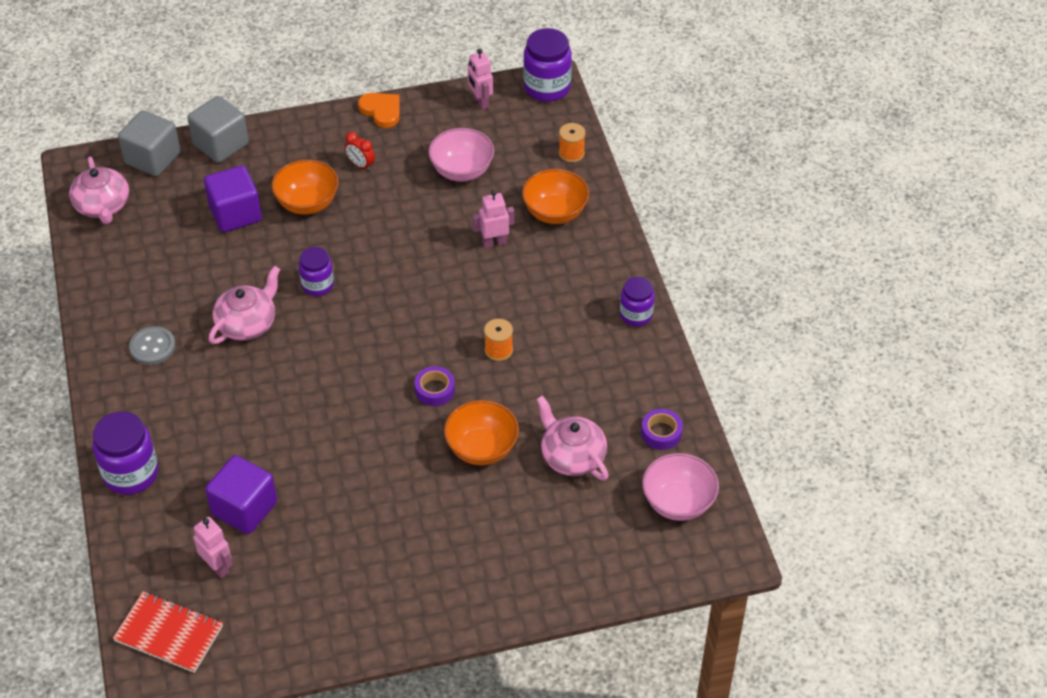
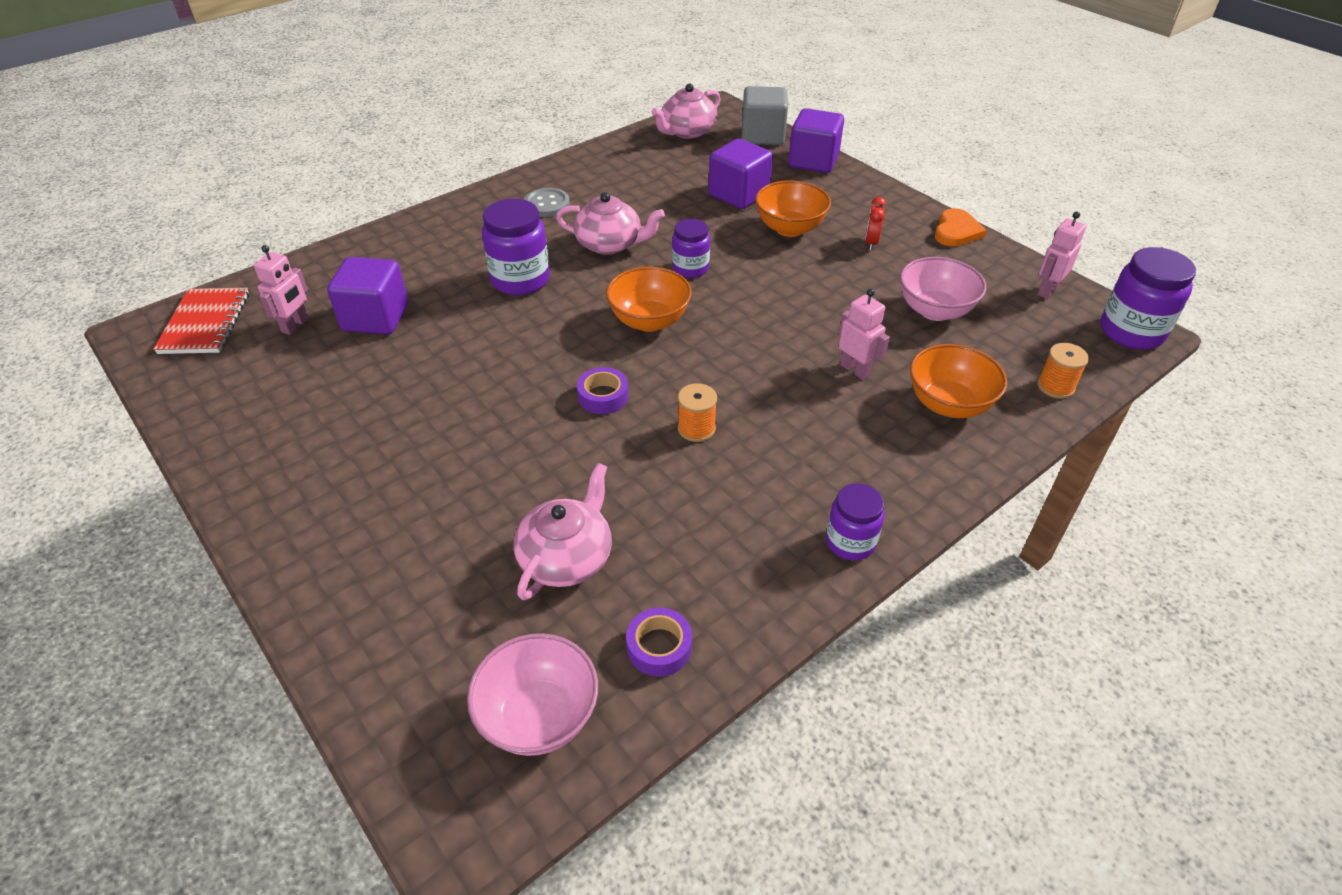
camera: 65 degrees right, 5 degrees down
purple jar [93,411,158,495] -> purple jar moved to [482,199,550,295]
grey cube [187,96,249,163] -> purple cube [788,108,844,173]
orange bowl [444,400,519,465] -> orange bowl moved to [606,267,692,332]

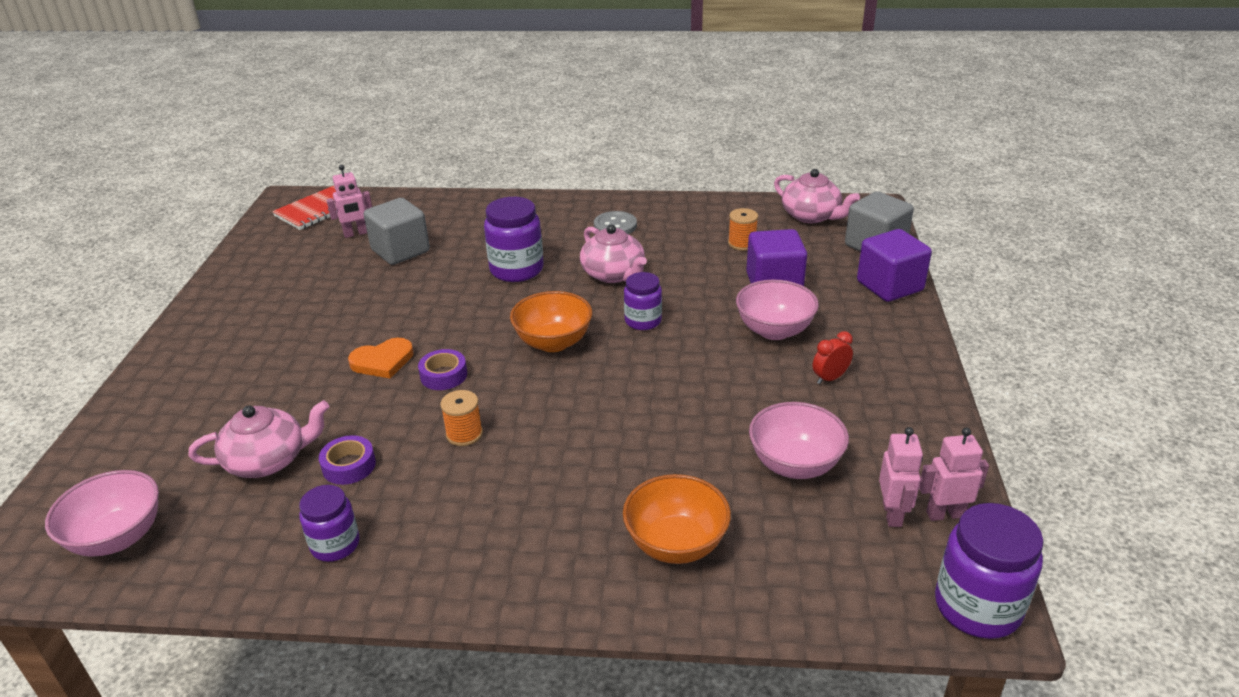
camera: 45 degrees right, 10 degrees down
purple cube [327,257,408,335] -> grey cube [364,198,430,265]
purple tape [626,608,692,677] -> purple tape moved to [319,435,376,485]
pink teapot [651,84,721,139] -> pink teapot turned 135 degrees counterclockwise [774,169,860,223]
orange bowl [755,180,831,237] -> pink bowl [736,280,819,340]
purple jar [826,483,885,561] -> purple jar moved to [299,485,359,562]
pink robot [839,289,890,380] -> pink robot moved to [879,427,923,527]
orange heart [935,208,987,247] -> orange heart moved to [348,338,413,378]
orange spool [1037,343,1089,399] -> orange spool moved to [728,208,758,251]

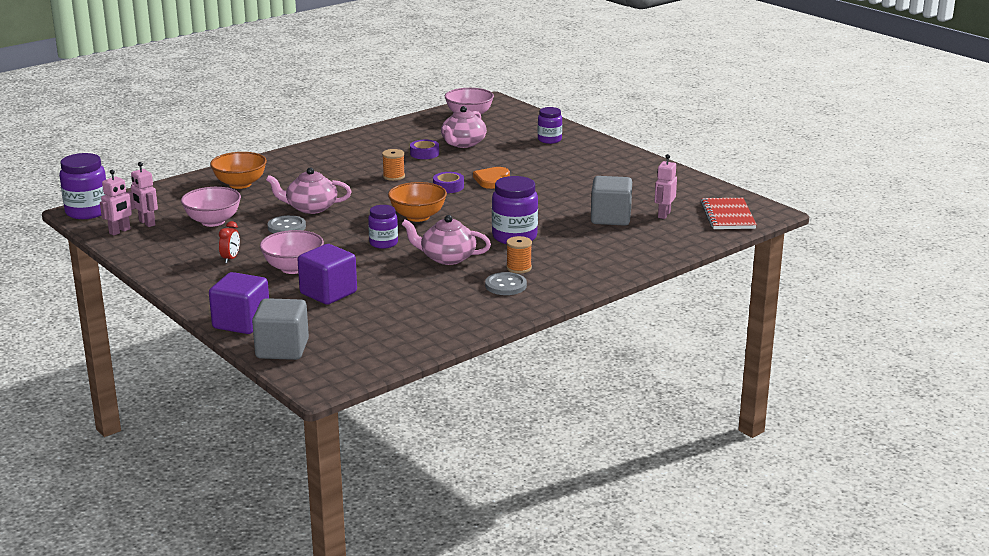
camera: 135 degrees right, 10 degrees down
purple jar [299,485,359,562] -> purple jar moved to [538,107,562,144]
orange spool [728,208,758,251] -> orange spool moved to [506,236,532,273]
pink teapot [774,169,860,223] -> pink teapot moved to [266,167,352,214]
none -> grey button [267,215,306,234]

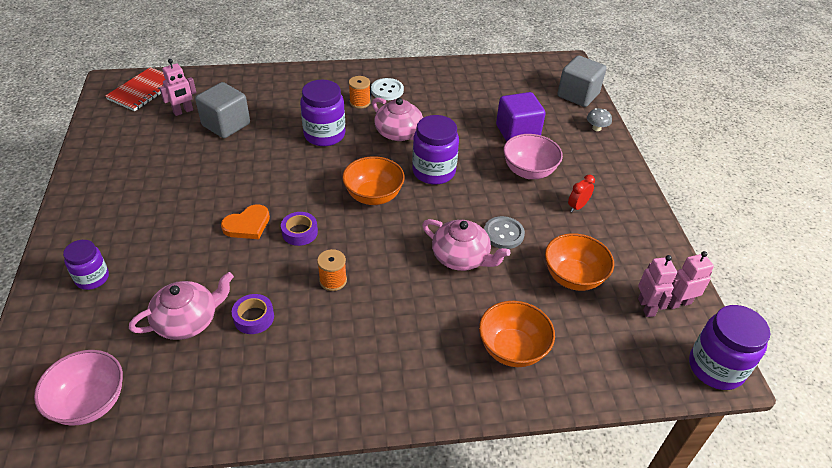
camera: 150 degrees left, 20 degrees up
pink bowl [181,187,241,227] -> orange bowl [545,233,614,291]
purple cube [209,272,269,334] -> grey mushroom [587,108,612,131]
purple jar [368,205,398,249] -> purple jar [412,115,459,185], size x1.59
grey button [485,272,527,295] -> white button [371,78,404,100]

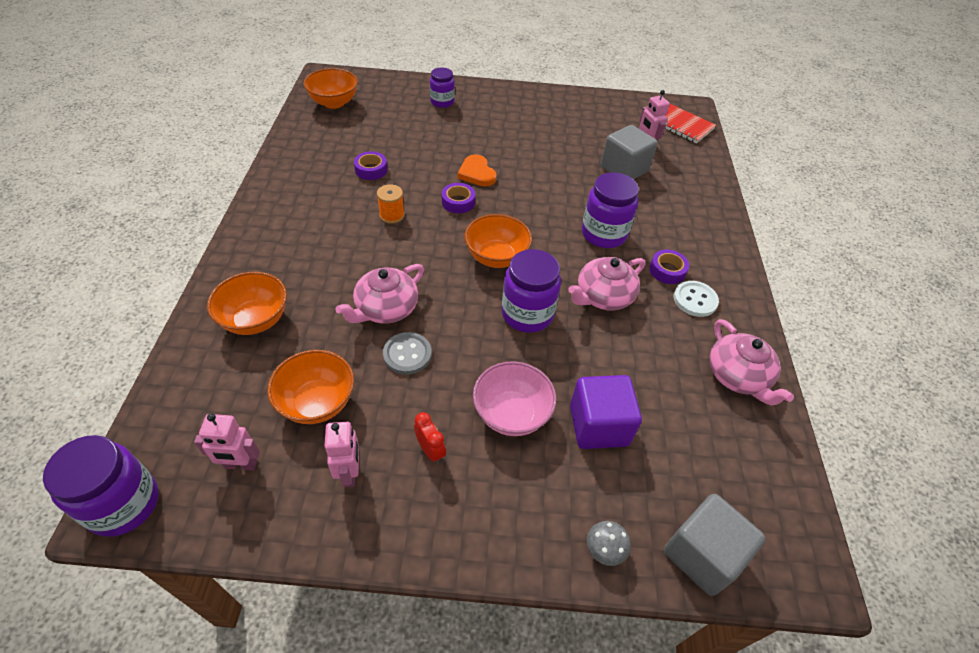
camera: 100 degrees right, 5 degrees up
pink bowl [34,350,123,426] -> orange bowl [304,68,358,109]
pink teapot [129,272,234,340] -> pink teapot moved to [710,319,794,406]
orange spool [349,76,371,109] -> purple tape [649,249,689,284]
pink robot [668,251,714,309] -> pink robot moved to [325,422,359,487]

